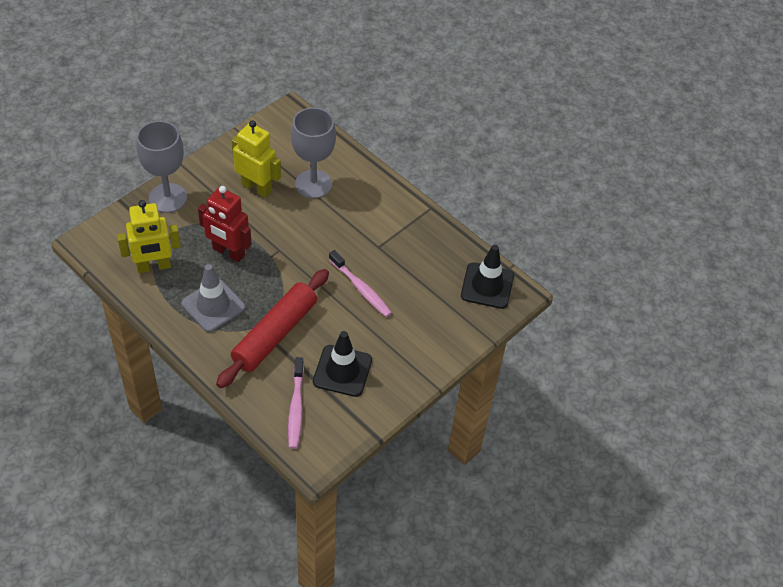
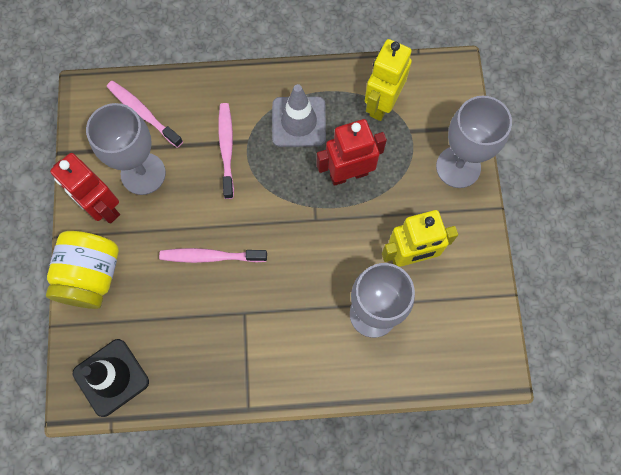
camera: 135 degrees right, 20 degrees up
red rolling pin [216,269,329,388] -> pink toothbrush [218,103,234,199]
black traffic cone [313,331,372,397] -> grey goblet [86,103,166,195]
none -> yellow jar [46,231,119,309]
none -> red robot [50,153,120,223]

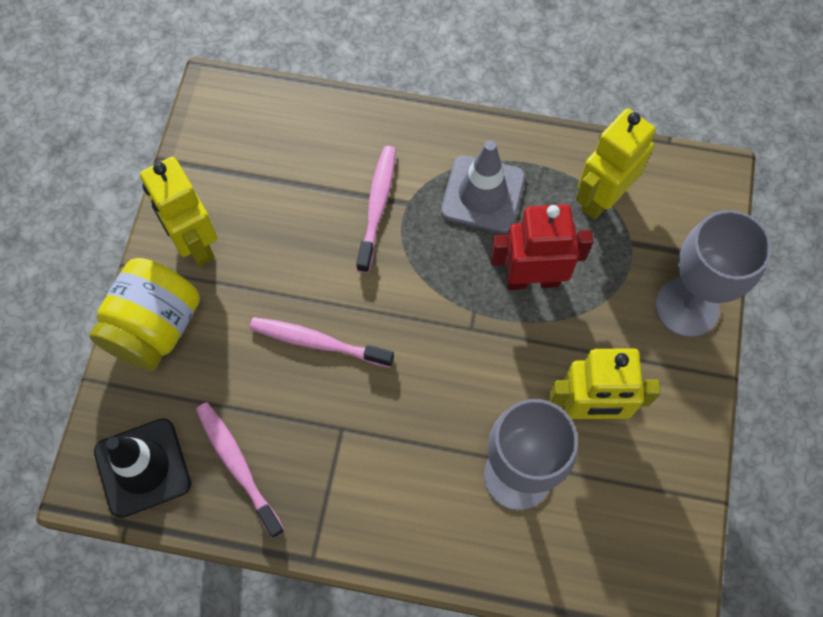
camera: 15 degrees right, 5 degrees down
red robot [50,153,120,223] -> yellow robot [140,157,217,266]
grey goblet [86,103,166,195] -> none
pink toothbrush [107,81,183,148] -> pink toothbrush moved to [196,402,285,538]

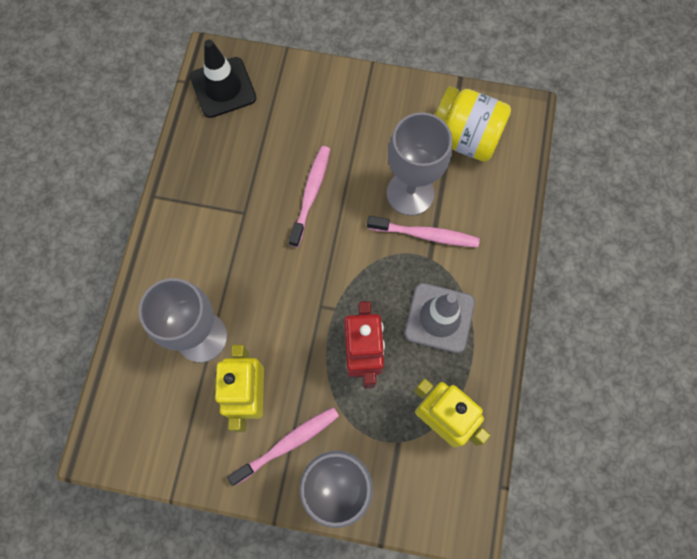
camera: 90 degrees right, 5 degrees up
yellow jar [89,258,200,371] -> yellow jar moved to [435,86,511,162]
yellow robot [140,157,217,266] -> none
pink toothbrush [196,402,285,538] -> pink toothbrush moved to [227,407,339,486]
none -> grey goblet [387,112,452,216]

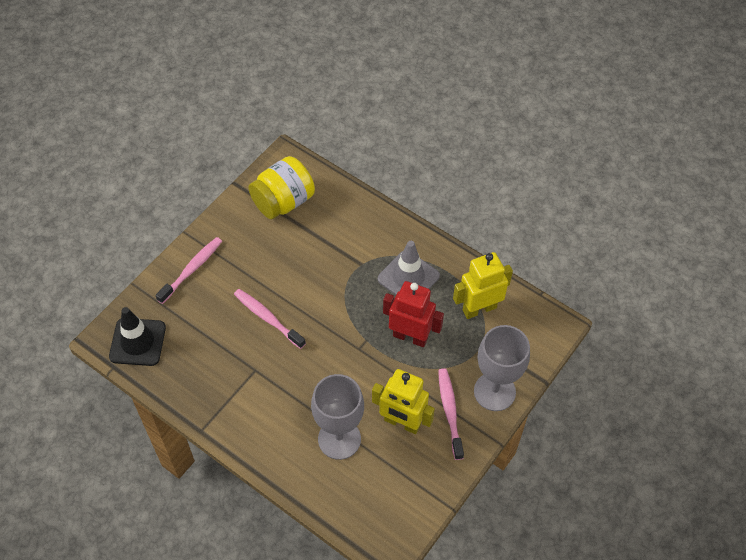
camera: 65 degrees left, 15 degrees down
pink toothbrush [367,216,480,247] -> pink toothbrush moved to [155,237,222,304]
grey goblet [387,112,452,216] -> none

